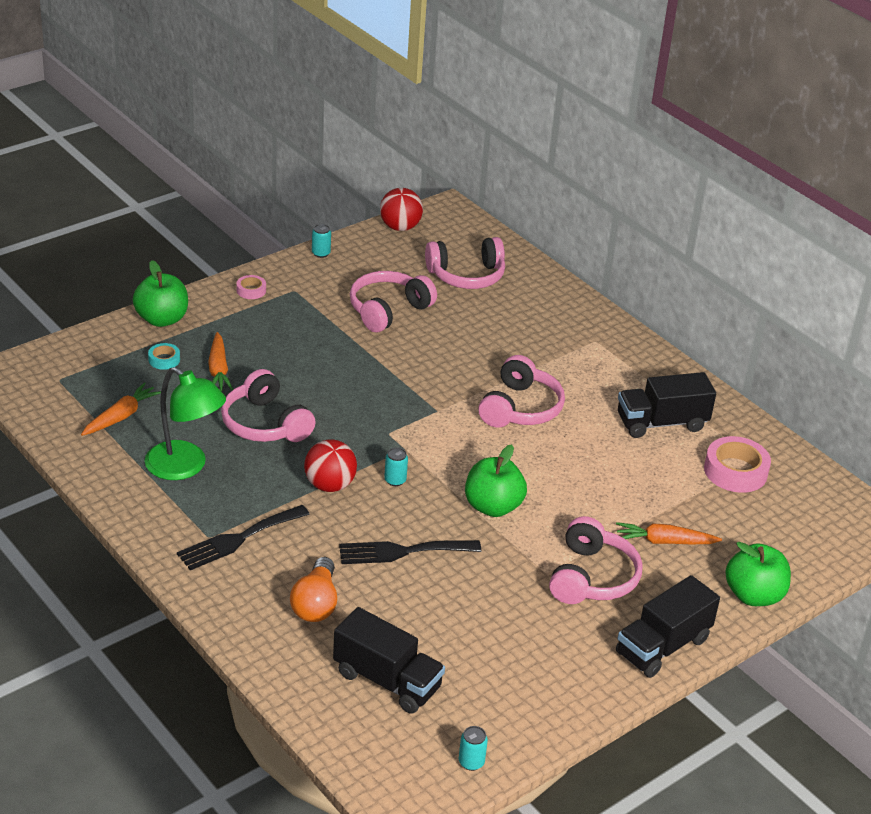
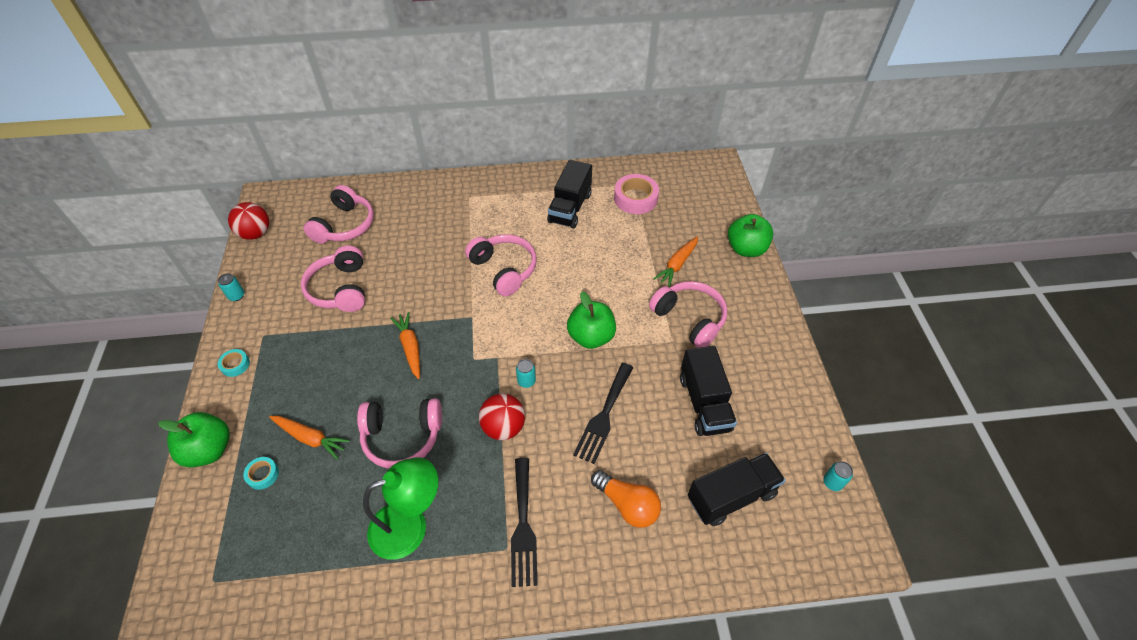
camera: 55 degrees left, 15 degrees up
orange carrot [81,382,161,436] -> orange carrot moved to [390,312,420,379]
pink tape [236,275,266,299] -> turquoise tape [218,349,250,377]
black truck [616,575,720,678] -> black truck moved to [680,346,737,436]

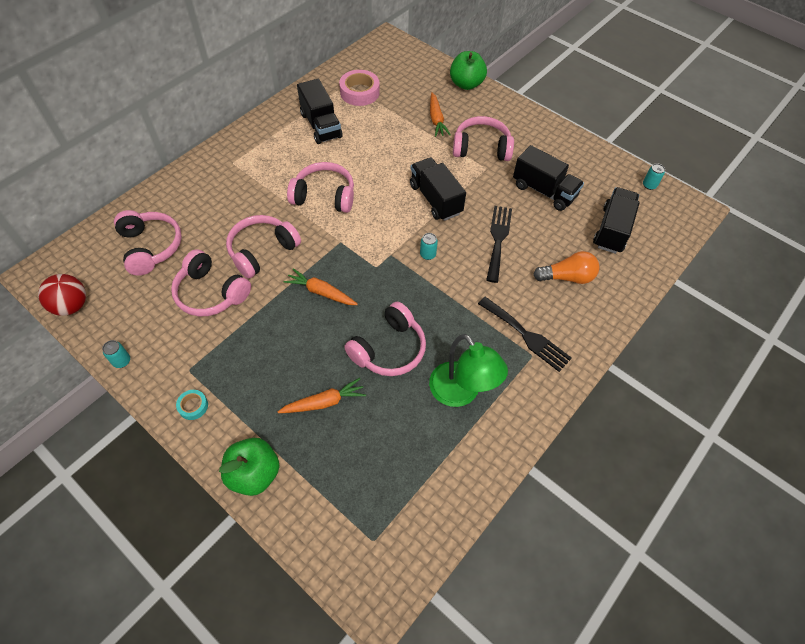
camera: 45 degrees left, 5 degrees up
turquoise tape [243,457,279,490] -> none
green lamp [363,457,438,560] -> green lamp turned 120 degrees clockwise [429,334,508,407]
red ball [479,393,525,440] -> none
green apple [567,292,616,349] -> black truck [410,157,466,221]
black fork [573,363,634,464] -> black fork turned 150 degrees counterclockwise [486,206,512,283]
none -> pink headphones [226,215,301,279]

